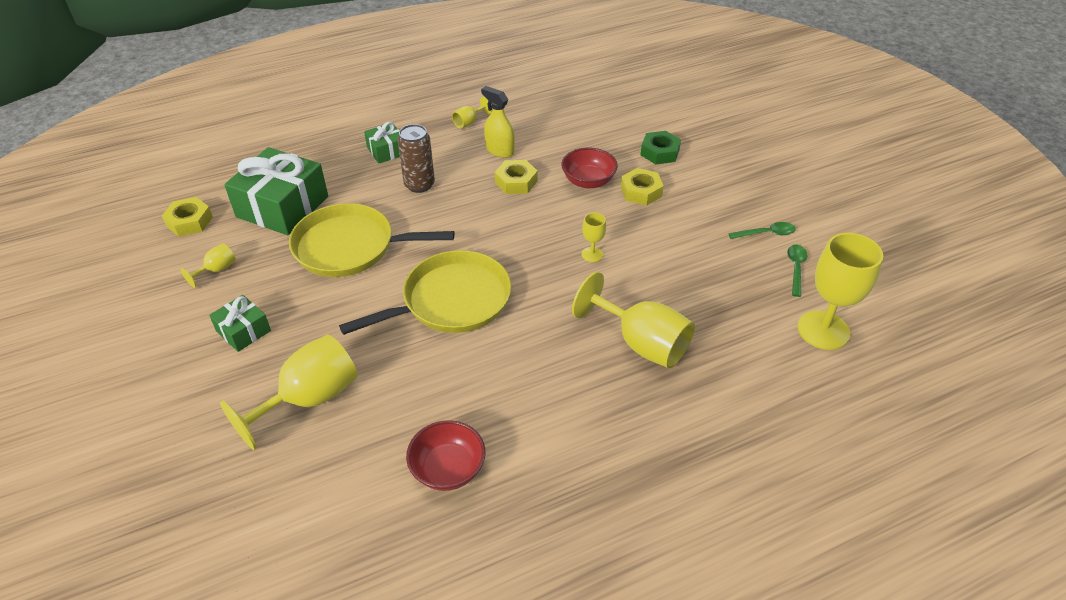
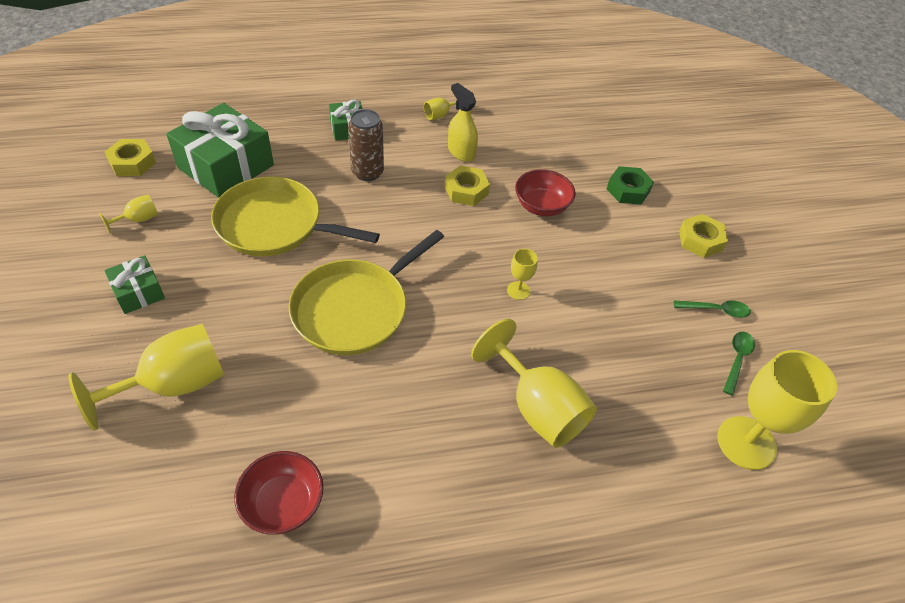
camera: 10 degrees right, 5 degrees up
yellow pan [339,250,511,335] -> yellow pan turned 150 degrees clockwise [289,230,444,355]
yellow nut [621,168,664,206] -> yellow nut moved to [679,214,728,258]

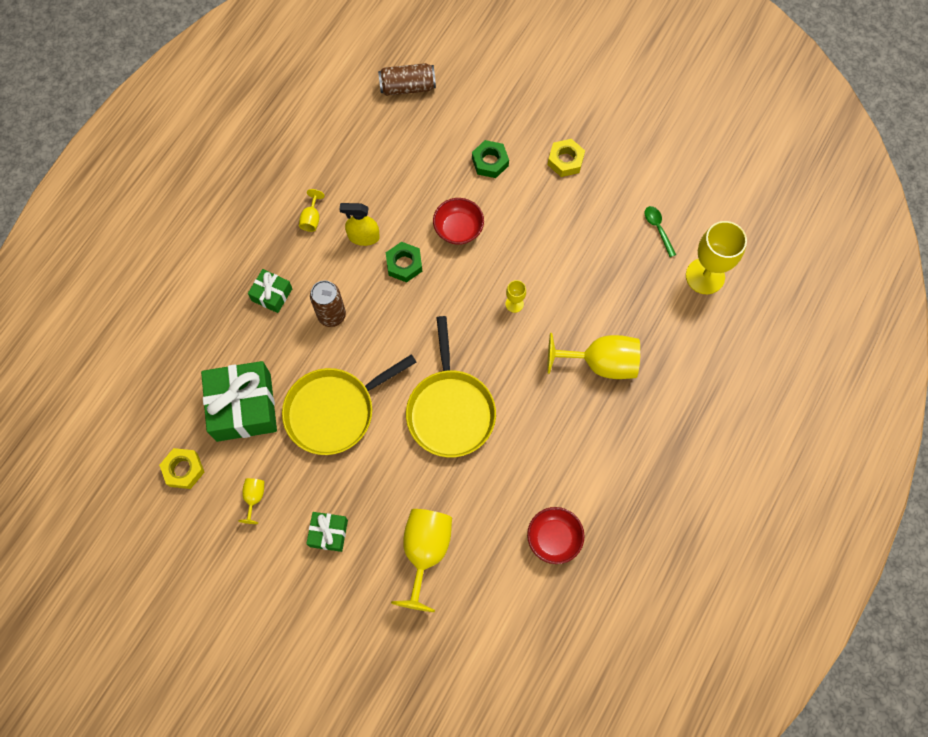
camera: 45 degrees left, 20 degrees up
yellow nut [445,165,490,206] -> green nut [386,242,423,282]
green spoon [674,300,751,318] -> none
none -> brown can [378,63,436,96]

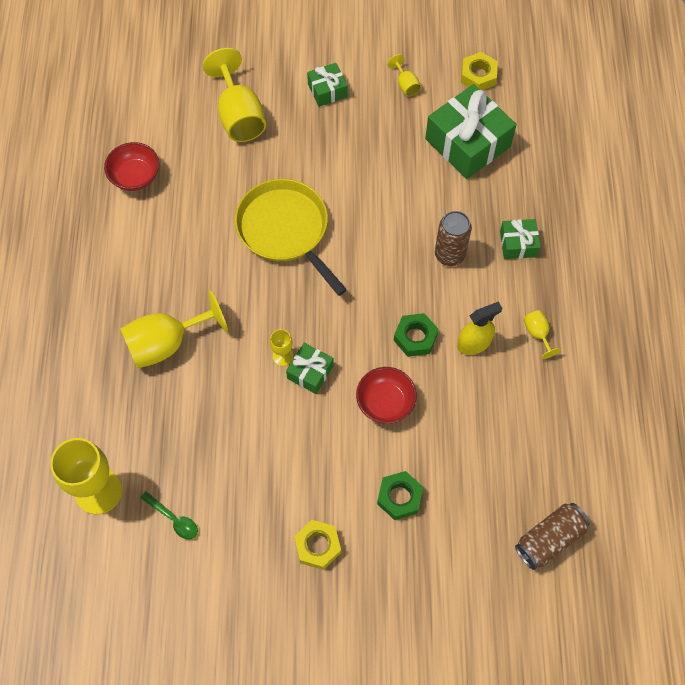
camera: 150 degrees right, 5 degrees down
yellow pan [282,354,416,455] -> none
none -> green gift [286,343,334,394]

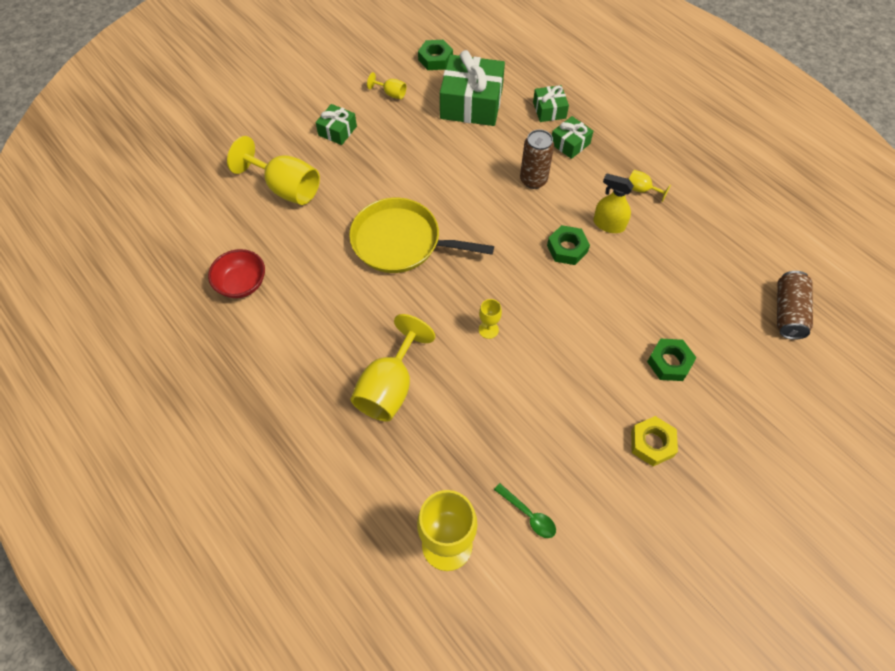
camera: 40 degrees left, 5 degrees down
green spoon [140,491,198,539] -> green spoon turned 45 degrees clockwise [494,483,556,538]
green gift [286,343,334,394] -> green gift moved to [533,85,569,122]
red bowl [356,367,417,424] -> none
yellow spray bottle [457,301,502,355] -> yellow spray bottle turned 90 degrees counterclockwise [593,173,634,233]
yellow nut [461,52,498,90] -> green nut [418,40,453,70]

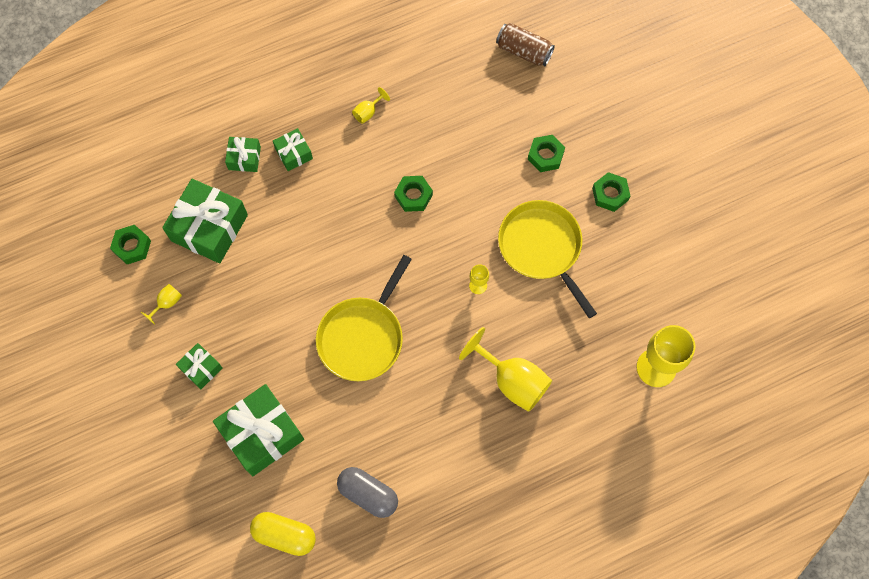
camera: 75 degrees left, 10 degrees up
red bowl [208,249,265,298] -> grey capsule [337,467,398,518]
yellow goblet [227,136,320,205] -> green gift [213,384,304,476]
green spoon [494,483,556,538] -> none
brown can [520,129,554,189] -> none
yellow spray bottle [593,173,634,233] -> none
yellow nut [631,416,678,466] -> green nut [592,172,630,212]
none -> yellow capsule [250,512,316,556]
none -> yellow pan [498,200,597,318]

